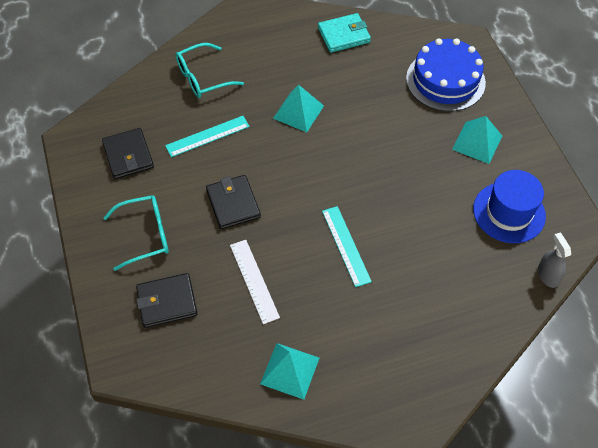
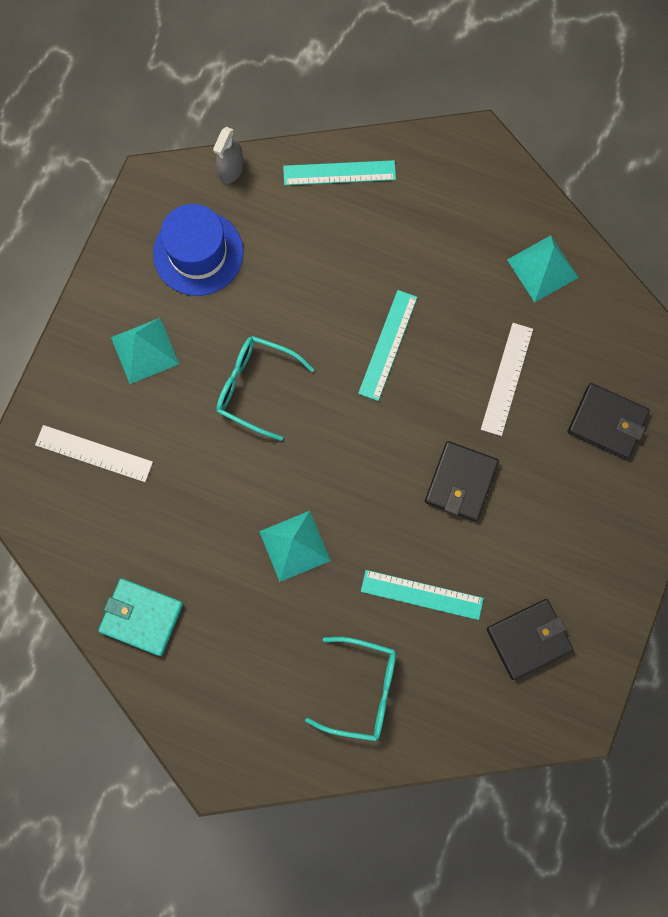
camera: 140 degrees left, 20 degrees up
black wallet [102,128,154,179] -> black wallet turned 45 degrees clockwise [487,599,573,680]
turquoise glasses [103,195,169,271] -> turquoise glasses moved to [216,336,314,441]
blue cake [406,38,486,111] -> white ruler [35,425,153,482]
none -> turquoise ruler [283,160,396,185]

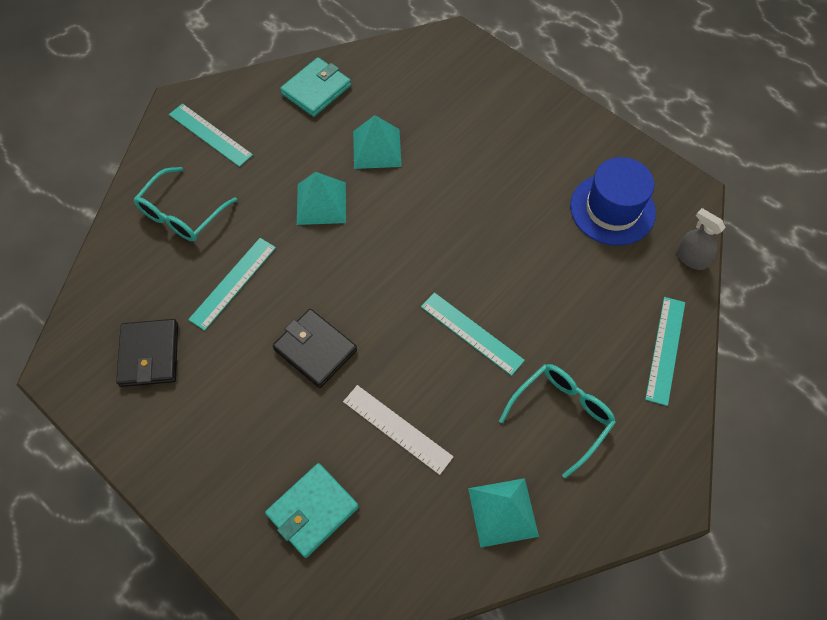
camera: 110 degrees right, 15 degrees down
white ruler [35,425,153,482] -> none
turquoise pyramid [111,318,179,384] -> turquoise pyramid moved to [353,115,402,169]
turquoise glasses [216,336,314,441] -> turquoise glasses moved to [499,364,616,478]
black wallet [568,383,650,459] -> turquoise wallet [265,463,359,558]
none -> turquoise ruler [169,103,253,167]

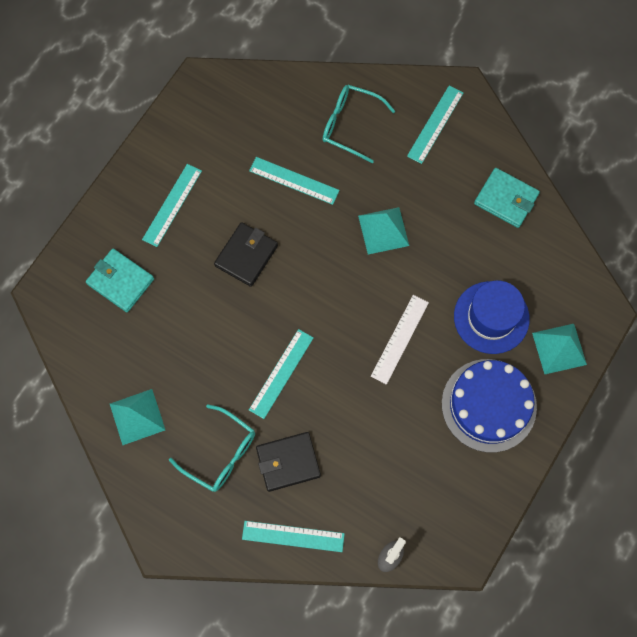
camera: 80 degrees right, 10 degrees up
black wallet [116,319,178,387] -> black wallet moved to [256,432,321,492]
white ruler [343,385,454,475] -> white ruler moved to [371,295,429,385]
turquoise pyramid [353,115,402,169] -> turquoise pyramid moved to [532,324,587,374]
blue hat [570,157,656,245] -> blue hat moved to [454,280,530,354]
none -> turquoise ruler [142,164,202,247]
none -> blue cake [442,359,537,453]

